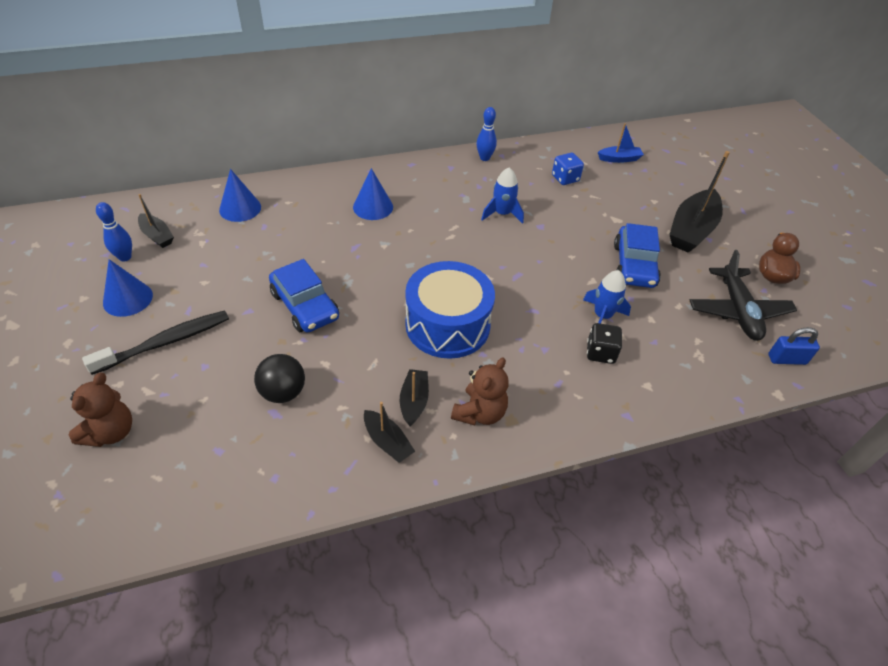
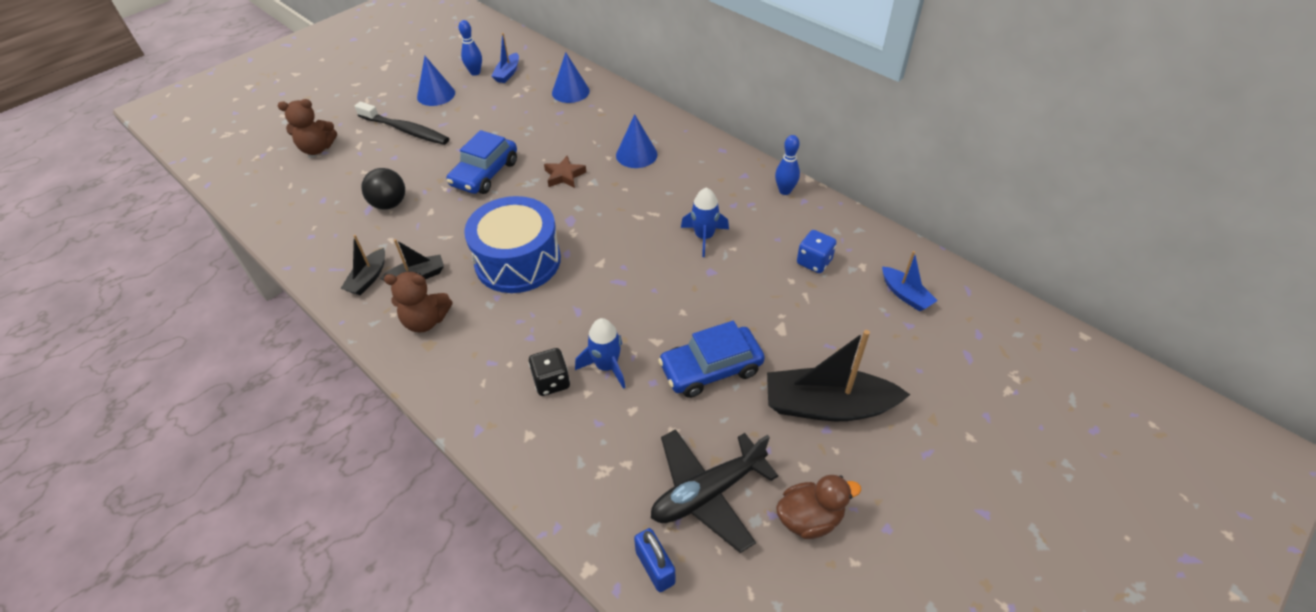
camera: 65 degrees right, 0 degrees up
black boat [138,194,174,248] -> blue boat [491,33,519,83]
none -> brown star [544,156,586,188]

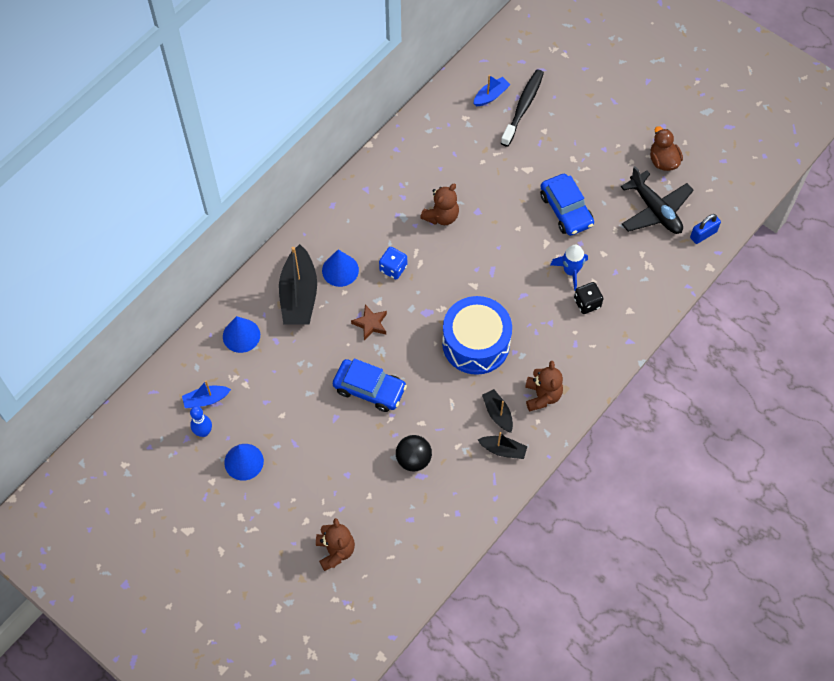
camera: 95 degrees left, 15 degrees up
black toothbrush [355,102,449,145] -> black toothbrush moved to [501,70,544,147]
blue boat [491,33,519,83] -> blue boat turned 150 degrees clockwise [182,380,231,408]
blue rocket [681,187,729,257] -> brown teddy bear [420,184,459,225]
black boat [767,330,910,421] -> black boat moved to [279,244,317,325]
blue bowling pin [775,135,800,195] -> none
blue dice [797,230,837,273] -> blue dice moved to [379,247,407,279]

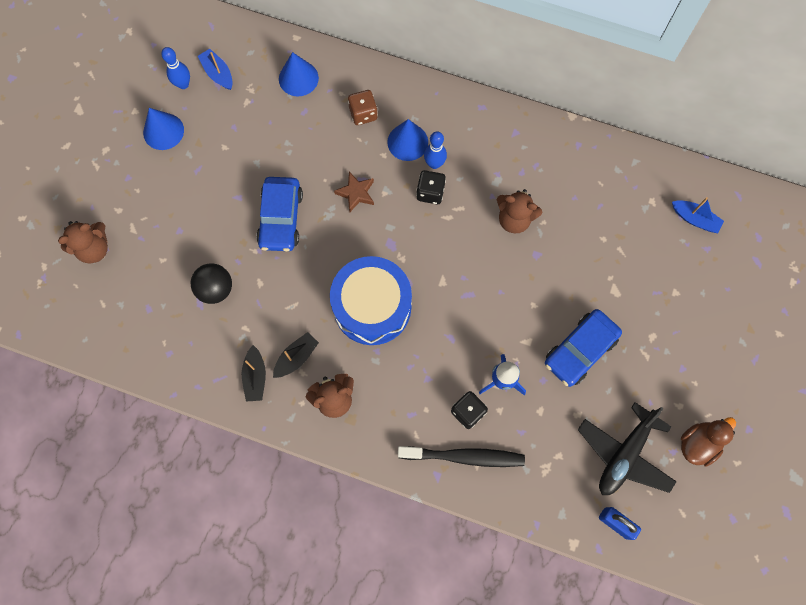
camera: 70 degrees right, 10 degrees up
black boat [279,244,317,325] -> brown dice [348,90,378,125]
blue dice [379,247,407,279] -> black dice [416,170,446,204]
black toothbrush [501,70,544,147] -> black toothbrush moved to [398,446,525,467]
none -> blue bowling pin [424,131,447,169]

